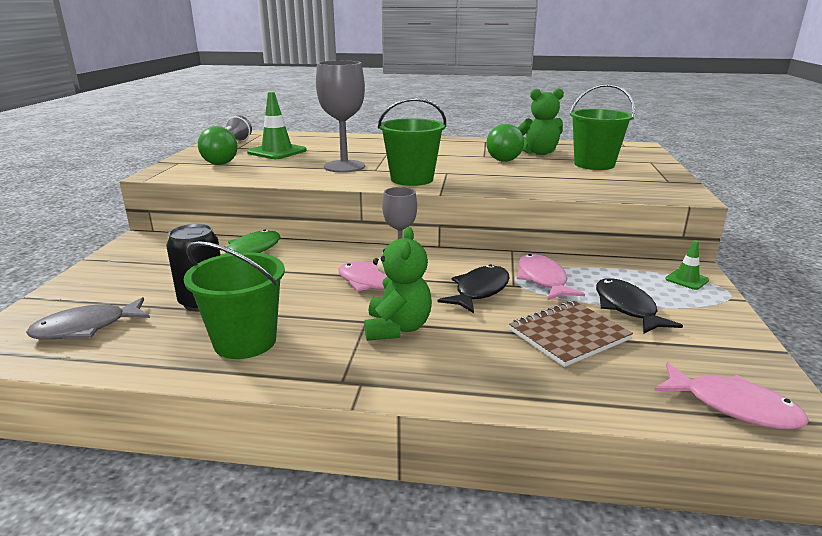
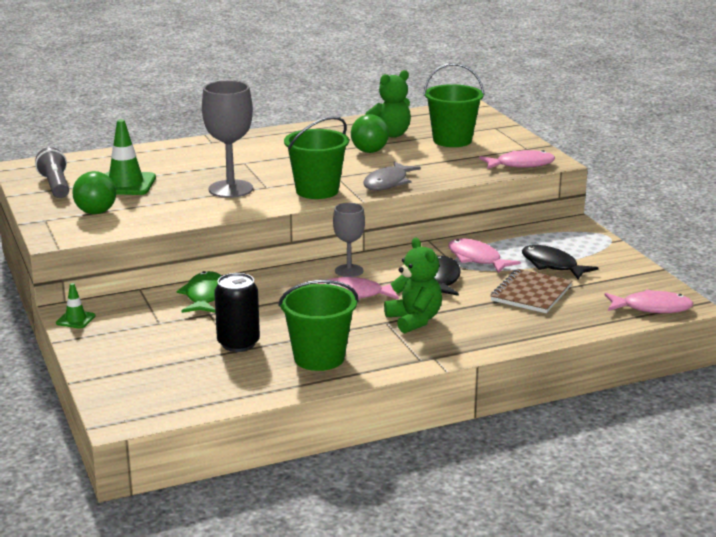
camera: 30 degrees left, 0 degrees up
grey fish [26,297,150,339] -> grey fish moved to [363,161,421,191]
green traffic cone [665,240,709,290] -> green traffic cone moved to [56,283,96,329]
none -> pink fish [479,150,555,169]

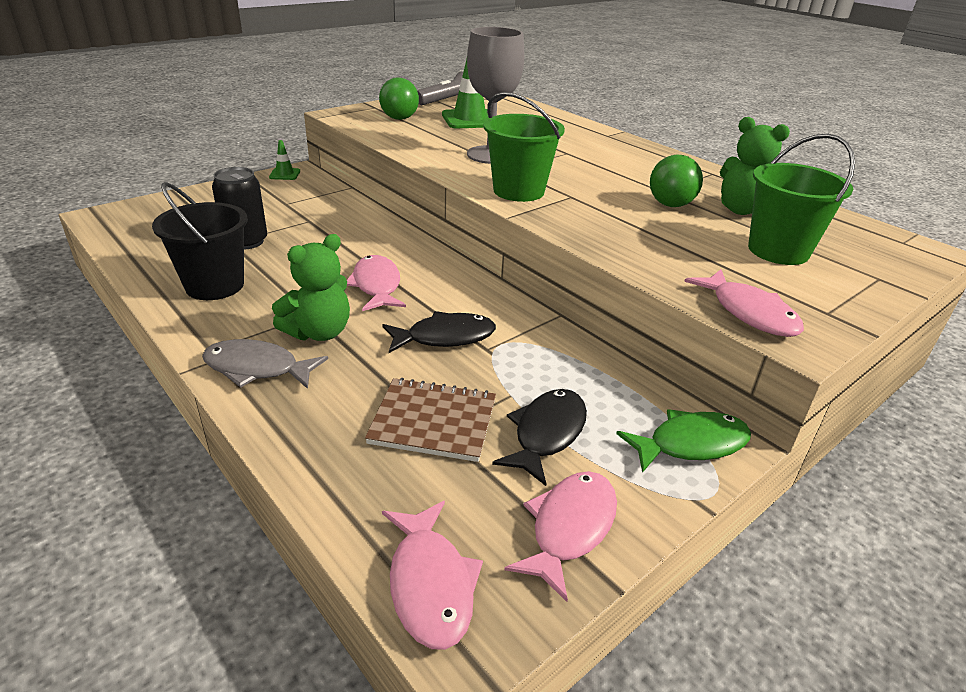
camera: 70 degrees right, 10 degrees up
green fish [177,271,221,313] -> green fish moved to [616,409,751,473]
green bucket [278,280,359,371] -> black bucket [152,182,248,300]
grey goblet [333,203,365,277] -> none
grey fish [363,161,421,191] -> grey fish moved to [202,339,328,389]
pink fish [448,239,521,273] -> pink fish moved to [504,471,617,602]

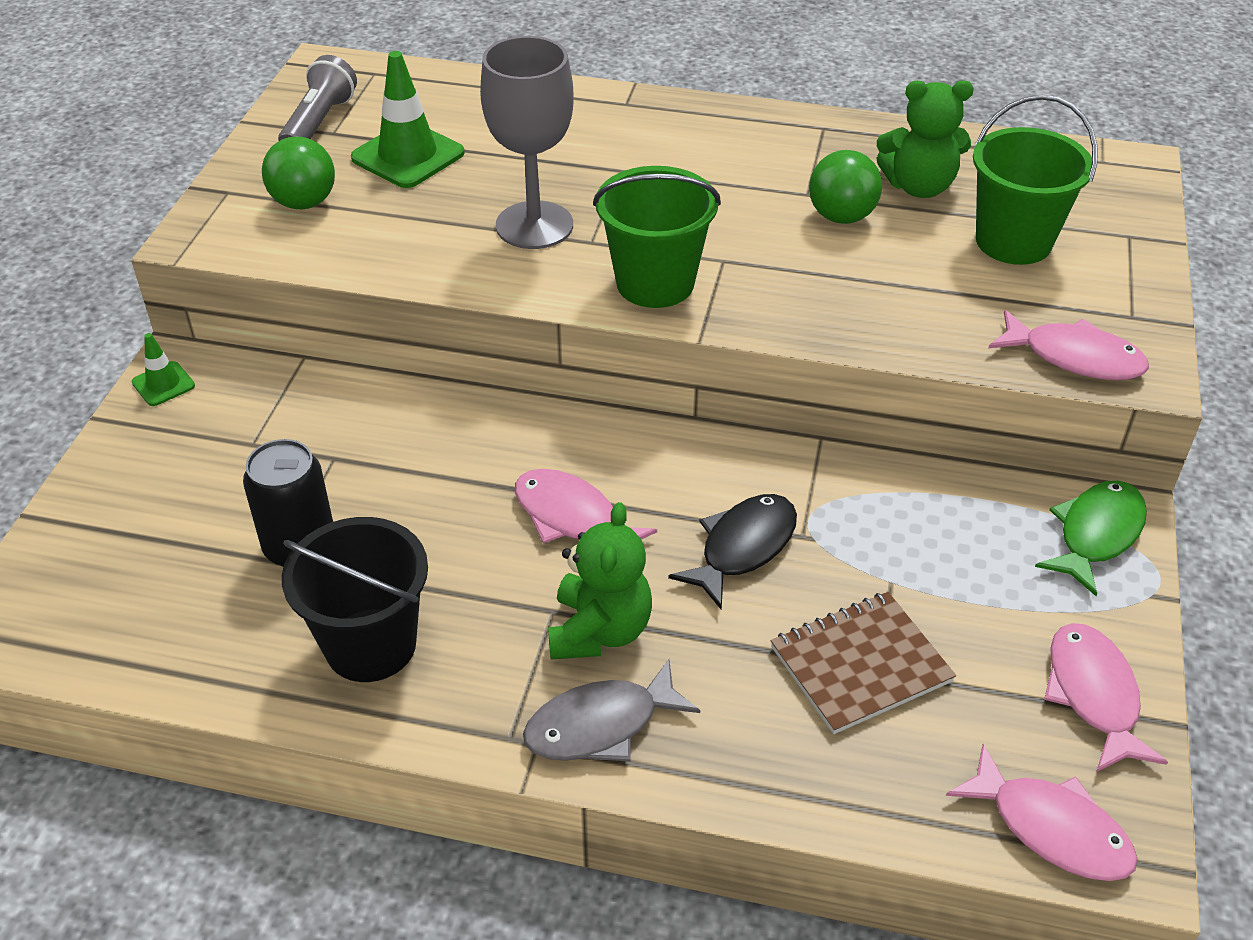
camera: 35 degrees left, 10 degrees up
black fish [492,389,587,486] -> none

